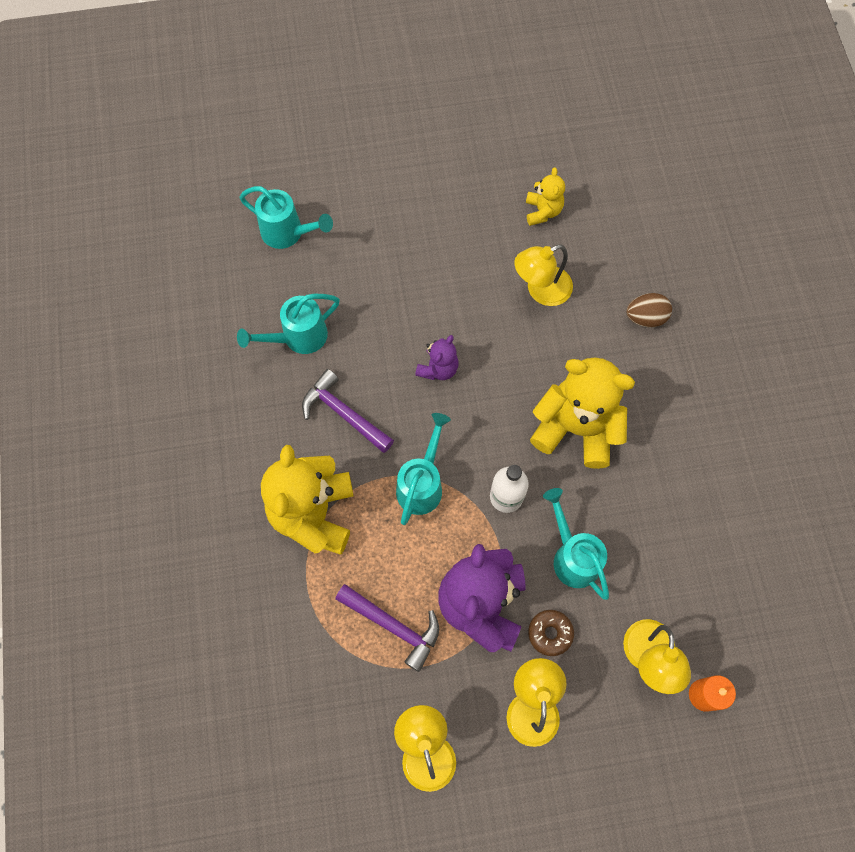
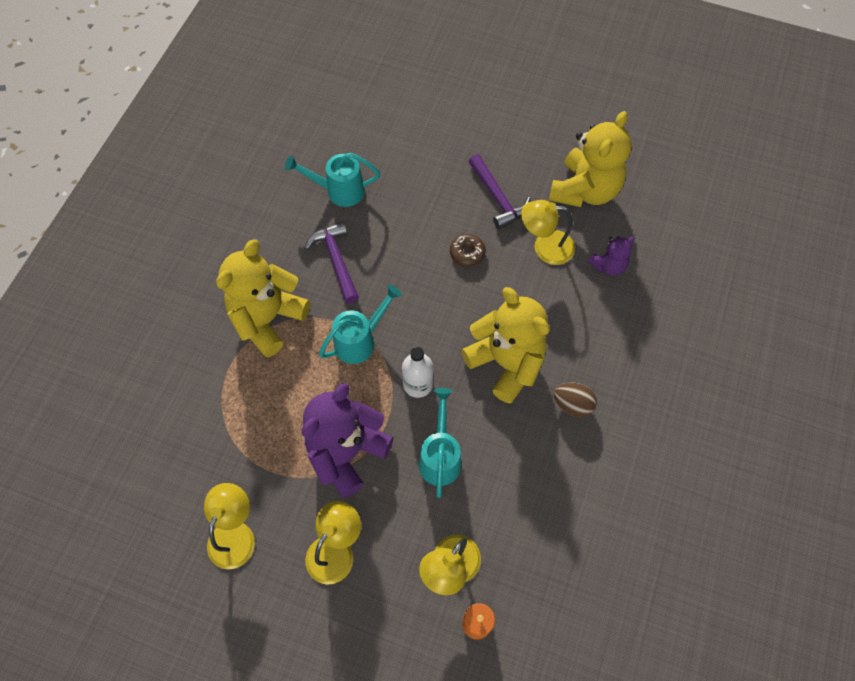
camera: 30 degrees right, 5 degrees down
turquoise watering can [239,186,333,249] -> none
purple hammer [335,584,439,672] -> purple hammer moved to [468,154,531,229]
purple teddy bear [415,335,459,380] -> purple teddy bear moved to [588,236,635,276]
yellow teddy bear [526,167,565,226] -> yellow teddy bear [549,111,632,207], size x2.01
brown donut [528,610,574,656] -> brown donut moved to [450,234,486,267]
brown egg [626,293,672,327] -> brown egg moved to [554,382,597,417]

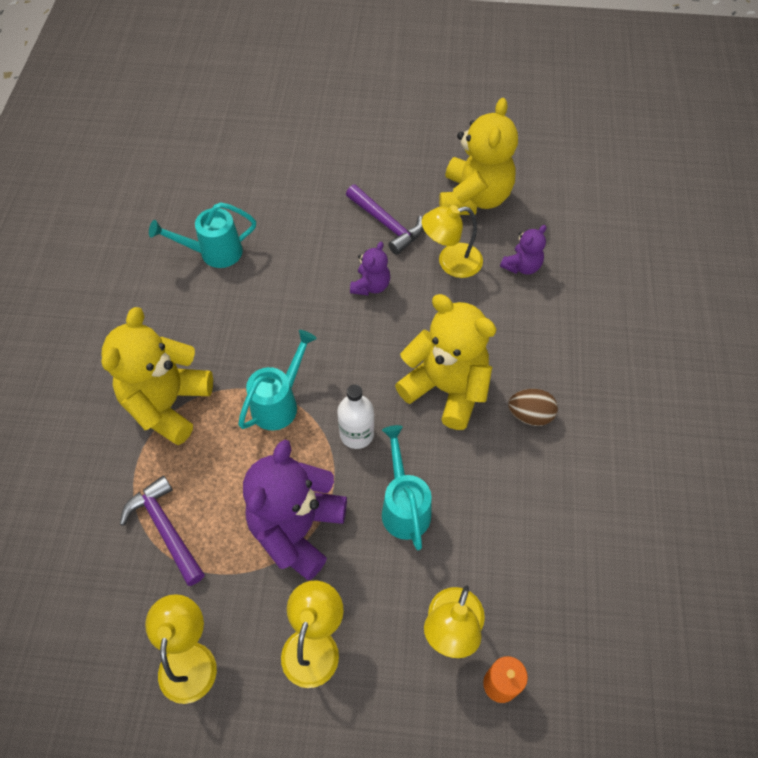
camera: 15 degrees left, 5 degrees down
purple hammer [304,221,359,303] -> purple hammer moved to [120,475,205,586]
brown donut [450,234,486,267] -> purple teddy bear [350,242,390,295]

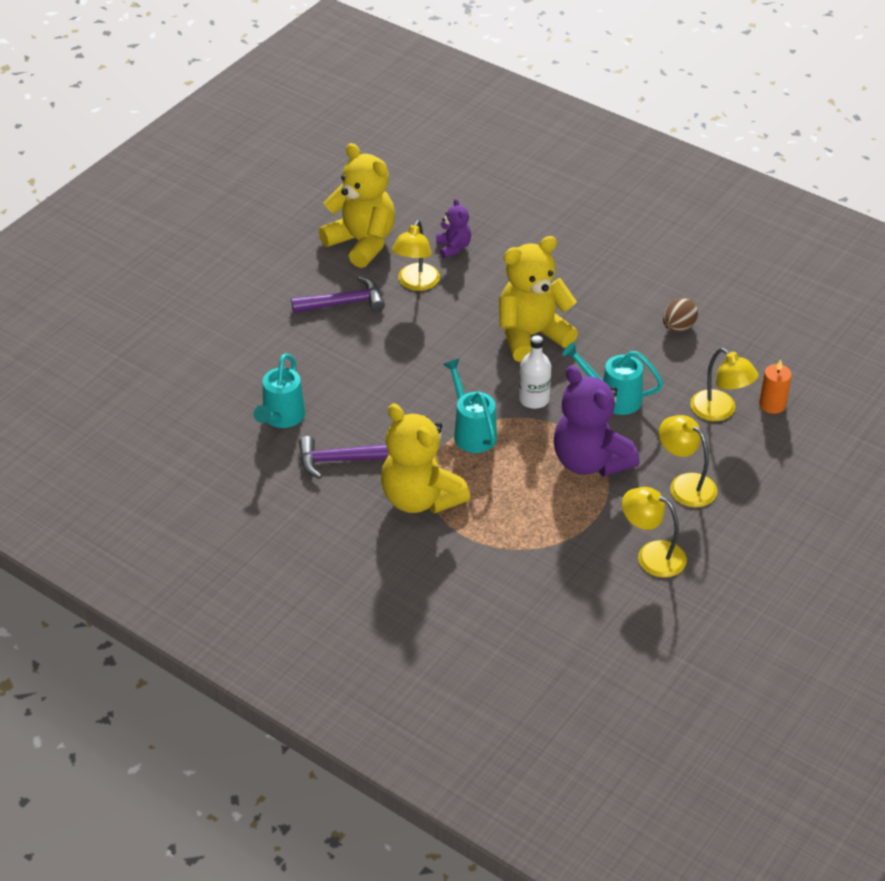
camera: 60 degrees left, 15 degrees down
purple hammer [120,475,205,586] -> purple hammer moved to [299,436,389,479]
purple teddy bear [350,242,390,295] -> none
brown egg [508,389,558,426] -> brown egg moved to [663,298,698,332]

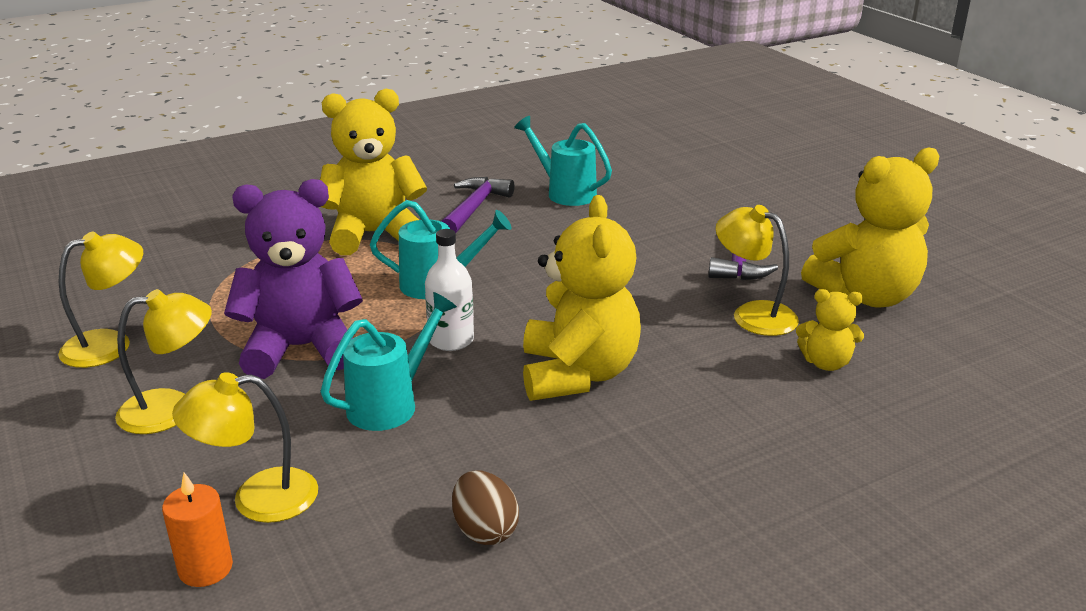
camera: 115 degrees right, 15 degrees down
purple teddy bear [436,198,471,258] -> yellow teddy bear [796,289,864,371]

